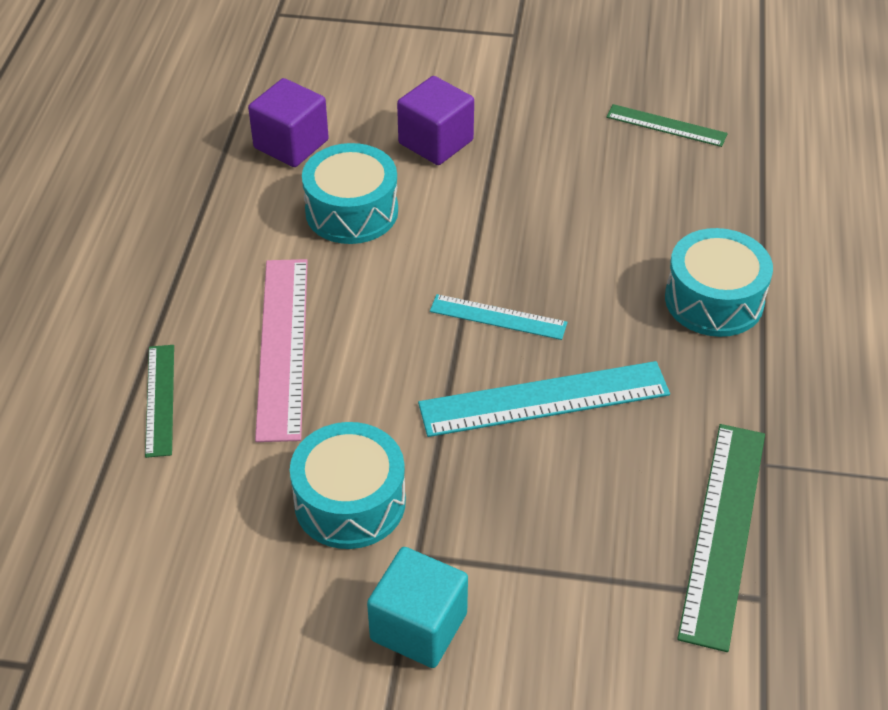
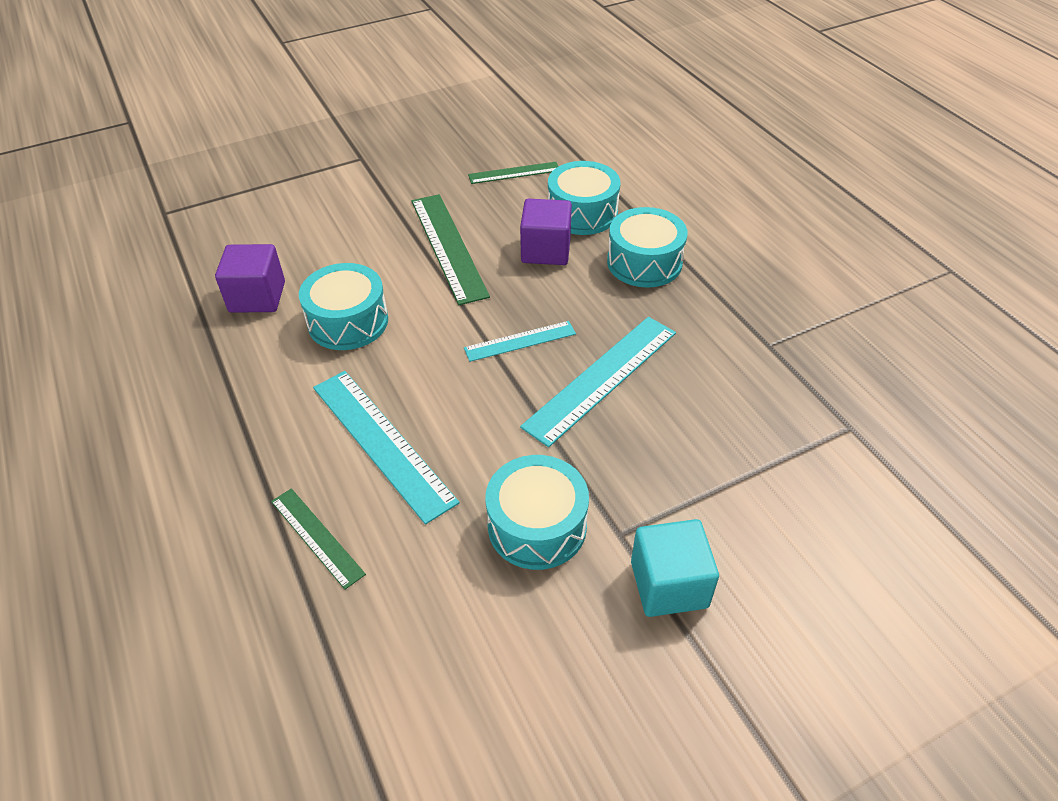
camera: 35 degrees left, 0 degrees up
pink ruler [255,259,308,442] -> turquoise ruler [313,371,460,524]
purple cube [397,76,474,165] -> purple cube moved to [520,199,572,265]
green ruler [677,424,765,652] -> green ruler moved to [412,194,490,305]
none -> turquoise drum [548,161,620,235]

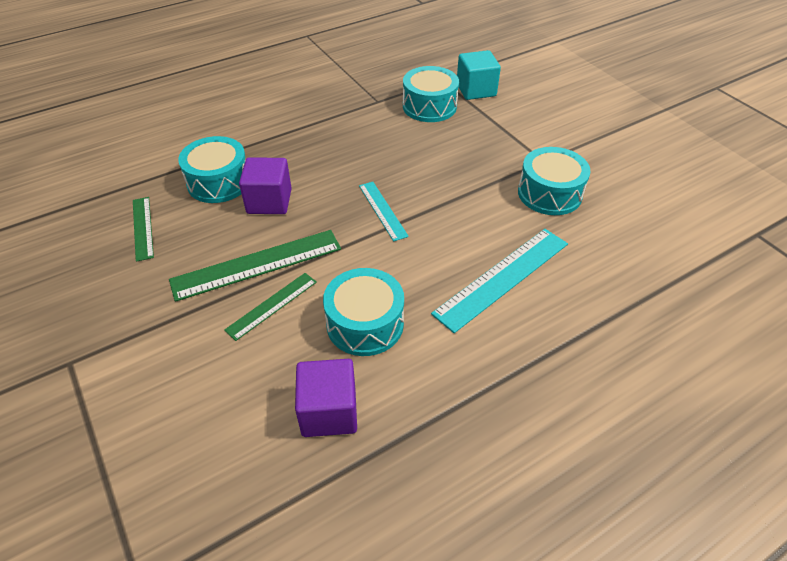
camera: 95 degrees left, 0 degrees up
green ruler [271,488,366,589] -> green ruler moved to [224,273,317,341]
turquoise ruler [520,317,676,447] -> none
turquoise drum [607,207,688,288] -> turquoise drum moved to [403,66,459,122]
turquoise cube [631,519,719,617] -> turquoise cube moved to [457,50,501,100]

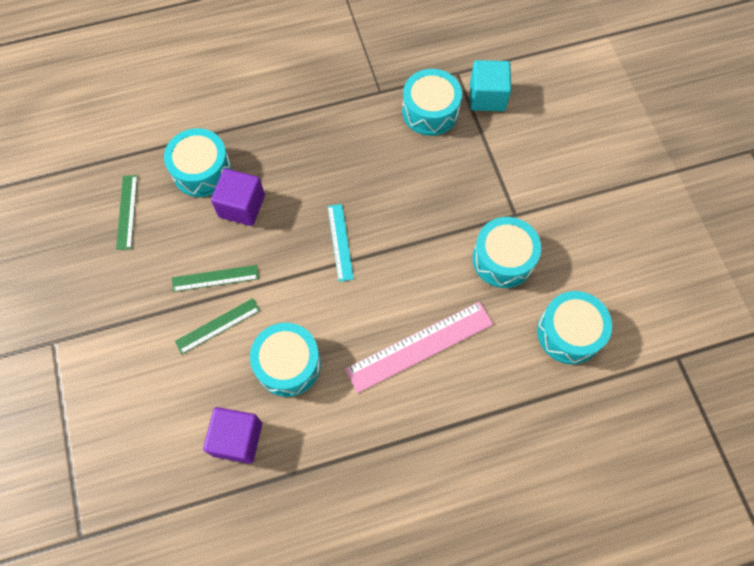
camera: 15 degrees right, 20 degrees up
green ruler [169,230,341,302] -> green ruler [172,265,259,292], size x0.58
turquoise ruler [431,229,568,333] -> pink ruler [345,302,493,393]
none -> turquoise drum [537,291,612,364]

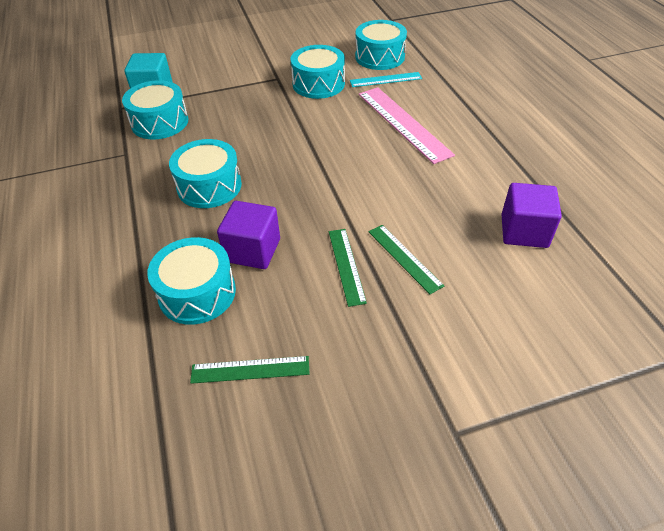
camera: 90 degrees left, 20 degrees down
turquoise drum [250,323,321,397] -> turquoise drum moved to [169,139,242,208]
turquoise ruler [328,204,354,282] -> turquoise ruler moved to [350,72,422,87]

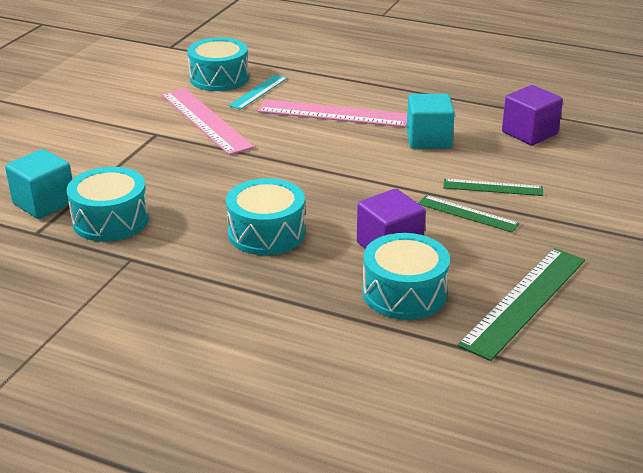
camera: 50 degrees left, 15 degrees down
green ruler [190,356,310,384] -> green ruler [457,248,585,361], size x1.74
turquoise drum [291,45,345,99] -> pink ruler [162,88,254,155]
none -> turquoise cube [407,94,455,149]

